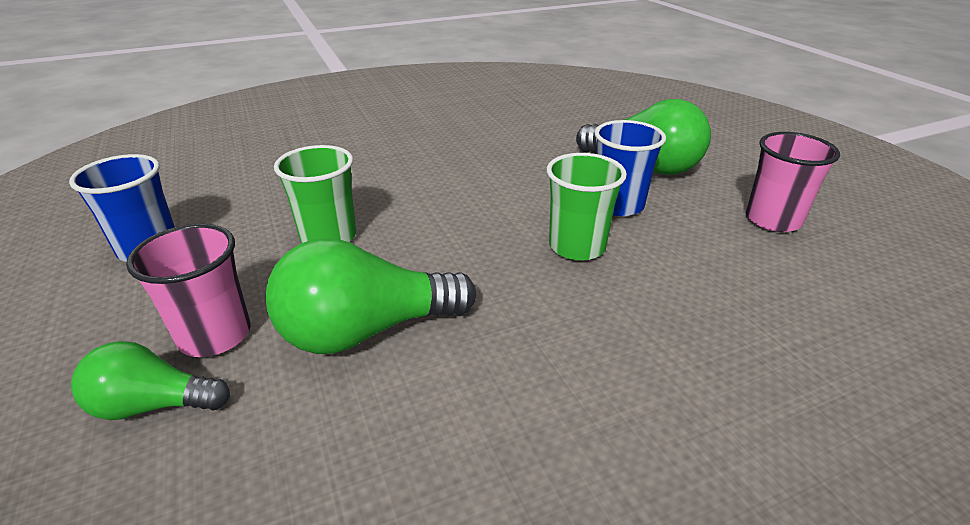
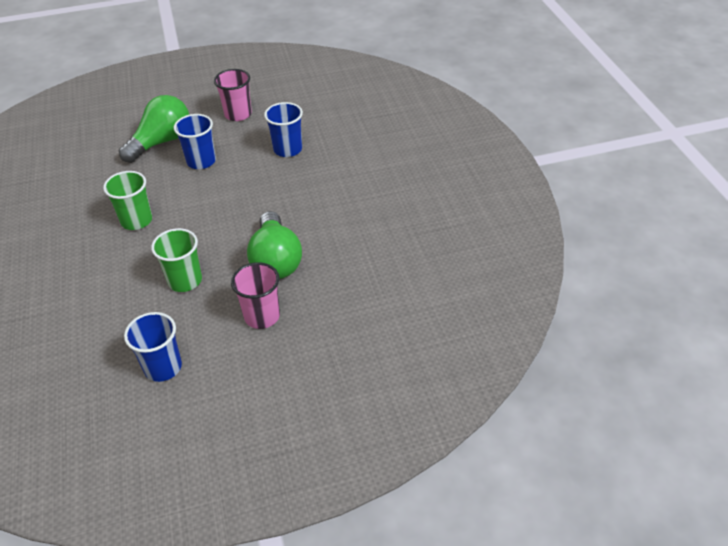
camera: 80 degrees left, 10 degrees up
green light bulb [71,341,230,420] -> none
green cup [547,153,627,261] -> green cup moved to [103,171,152,230]
none -> blue cup [264,102,303,157]

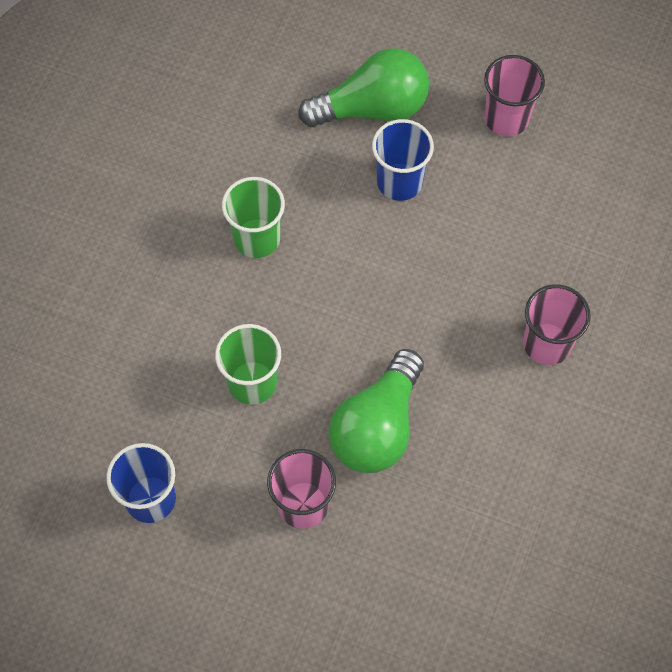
camera: 35 degrees right, 20 degrees up
blue cup [264,102,303,157] -> none
none -> pink cup [523,284,591,365]

